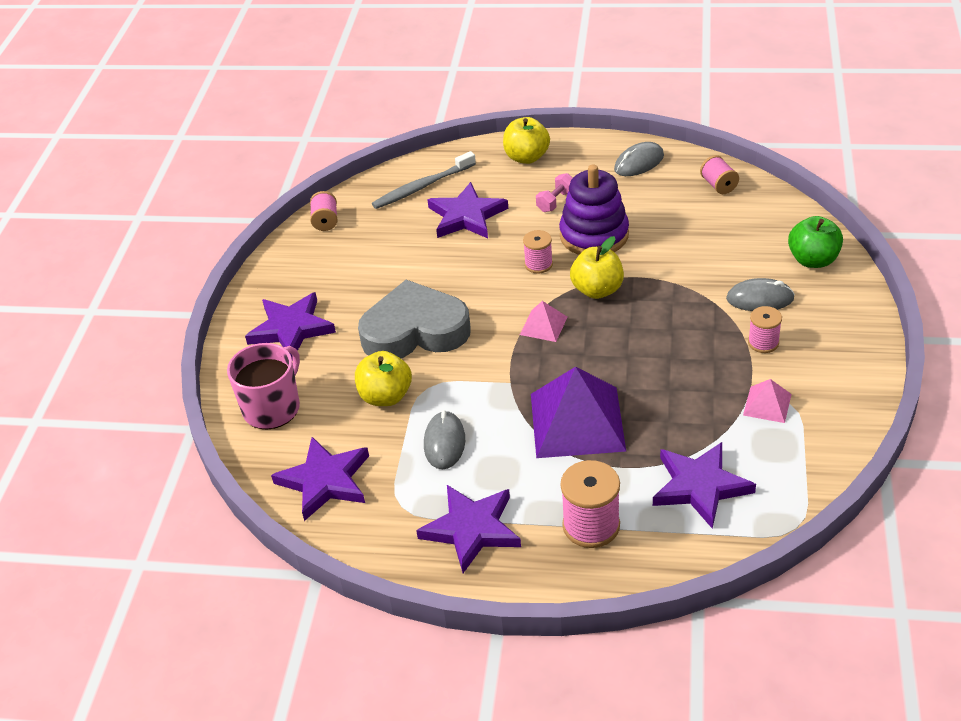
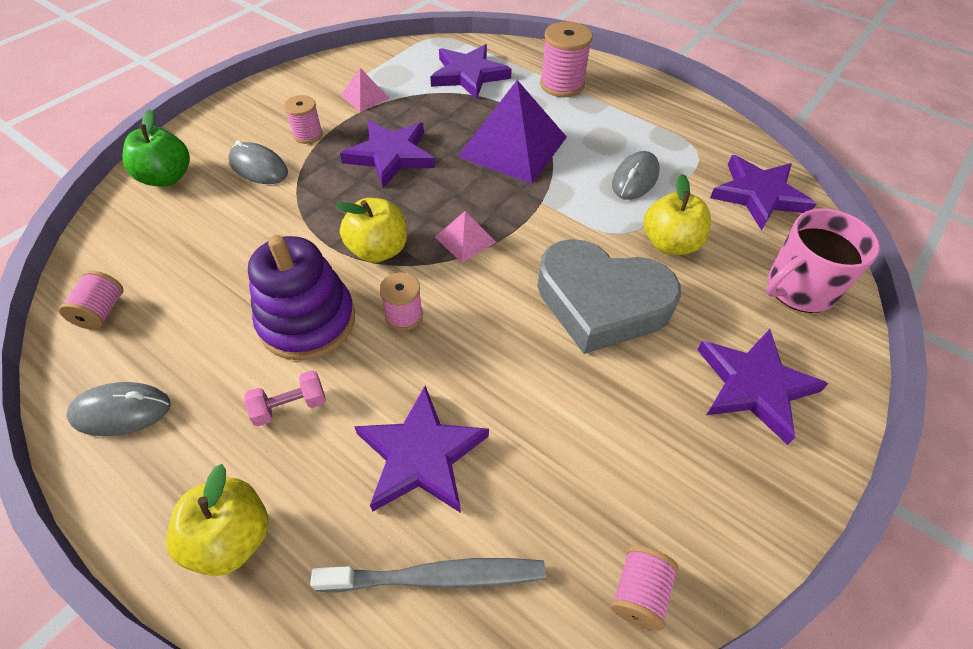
camera: 155 degrees left, 10 degrees up
purple star [416,485,521,573] -> purple star moved to [340,120,435,188]

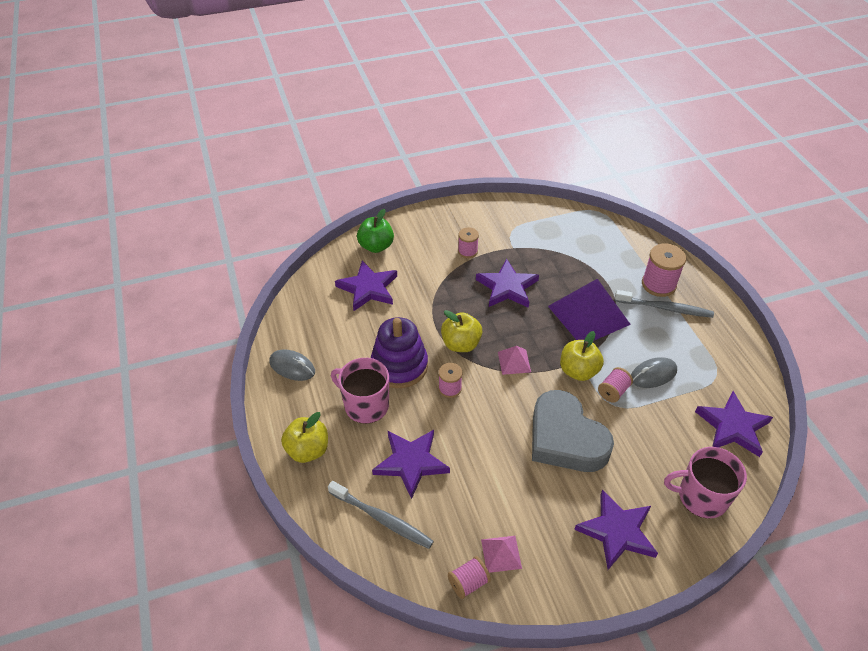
camera: 35 degrees right, 5 degrees down
pink spool [59,270,124,330] -> pink spool moved to [598,367,633,403]
grey mouse [228,140,288,184] -> none
pink dumbbell [244,370,326,426] -> pink mug [331,358,389,424]
pink pyramid [340,68,390,112] -> pink pyramid moved to [481,536,522,573]
purple star [430,44,512,99] -> purple star moved to [335,260,397,311]
yellow apple [644,174,711,255] -> yellow apple moved to [560,331,604,381]
none -> grey toothbrush [615,290,714,318]

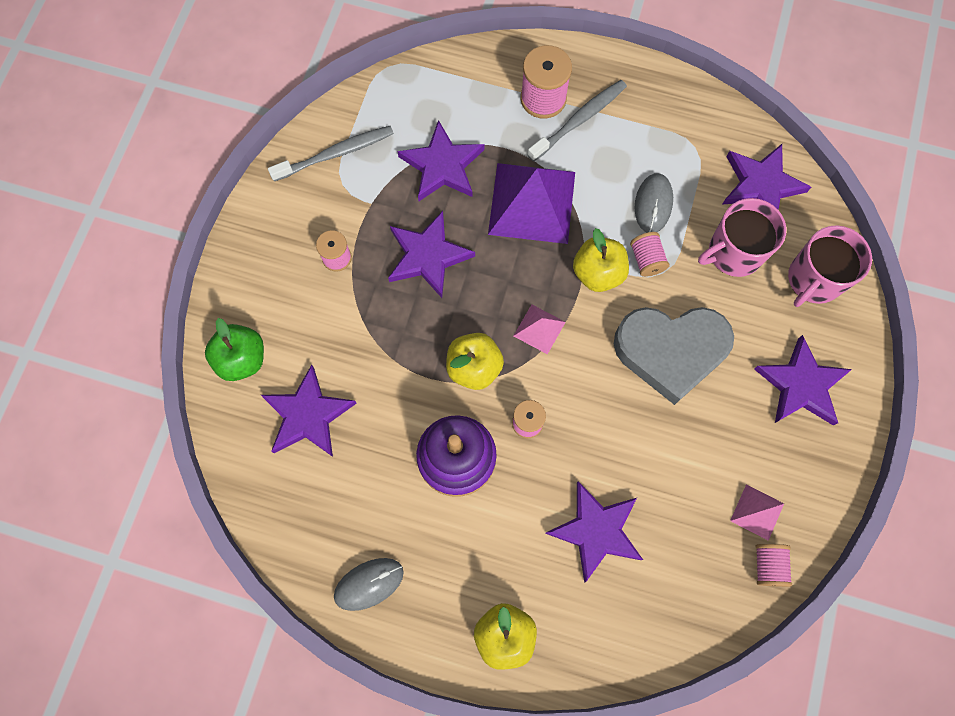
camera: 55 degrees left, 25 degrees up
grey toothbrush [328,481,434,549] -> grey toothbrush moved to [268,126,394,181]
pink mug [331,358,389,424] -> pink mug moved to [698,198,786,277]
none -> purple star [397,120,484,201]

